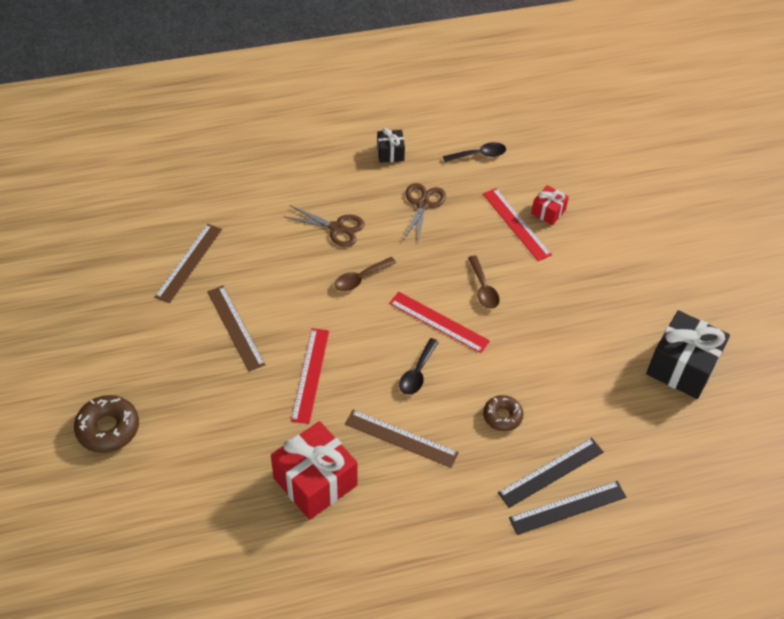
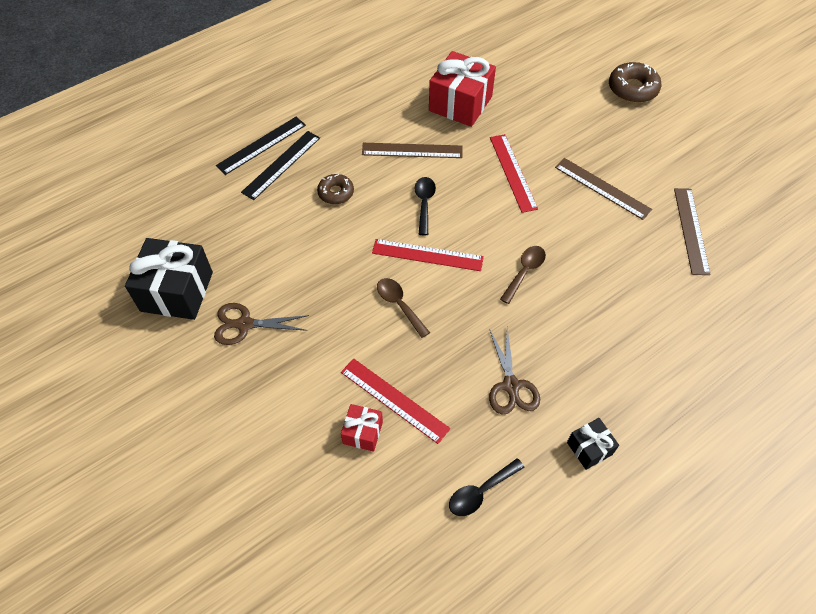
camera: 160 degrees right, 5 degrees up
brown scissors [284,206,365,247] -> brown scissors moved to [214,303,309,345]

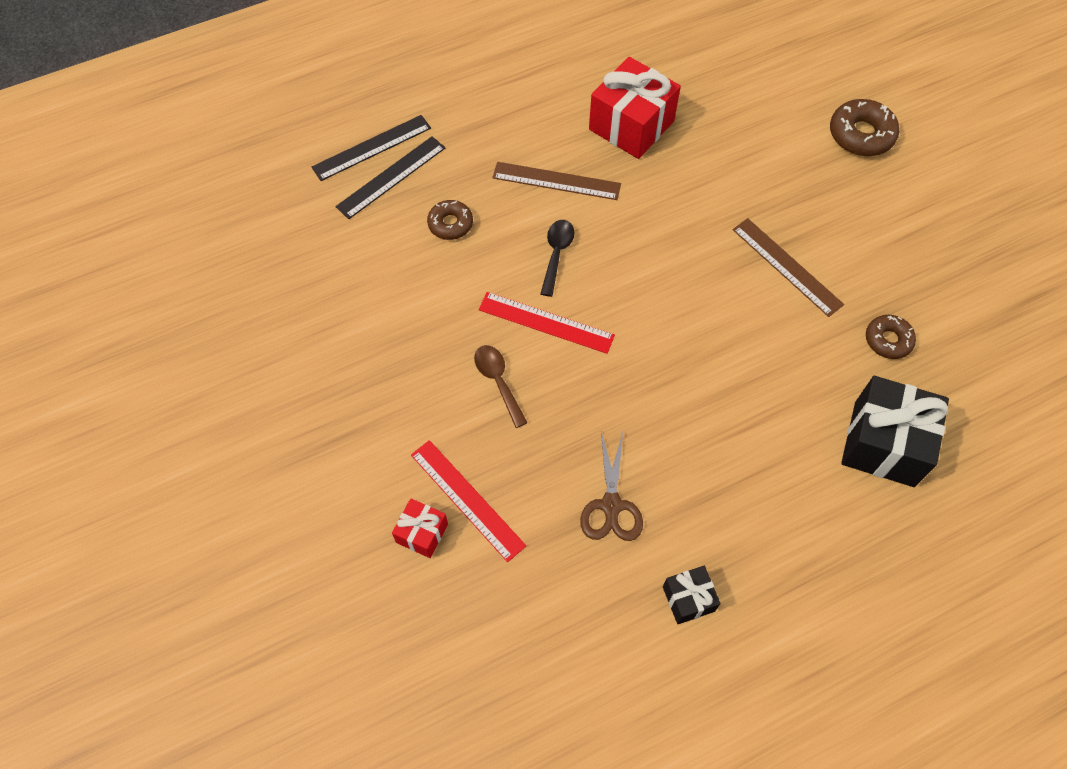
camera: 10 degrees right, 5 degrees up
black gift [125,238,213,320] -> black gift moved to [841,376,949,487]
brown scissors [214,303,309,345] -> none
black spoon [449,458,525,516] -> none
red ruler [490,134,538,213] -> none
brown spoon [500,246,546,304] -> none
brown ruler [674,188,711,275] -> brown donut [866,315,916,359]

